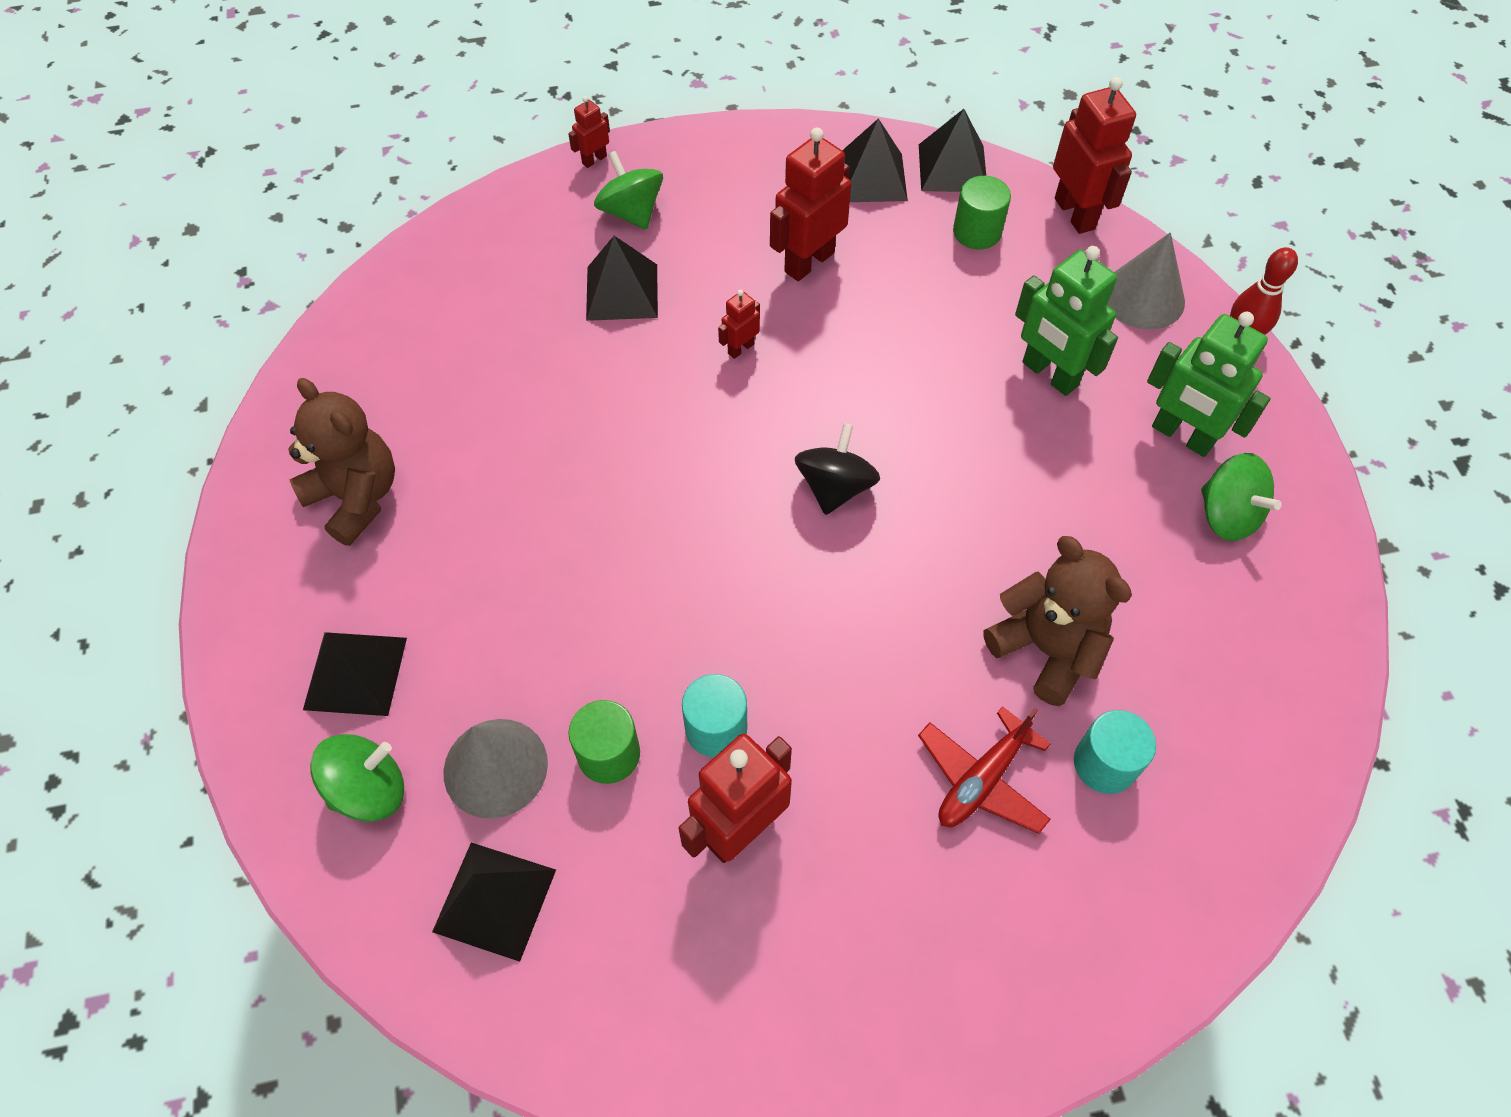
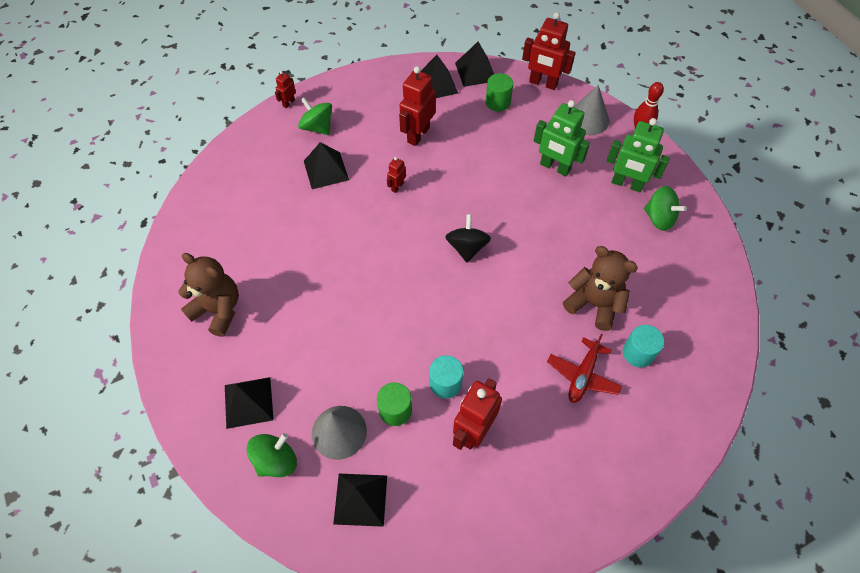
camera: 15 degrees left, 0 degrees up
red robot [1053,77,1136,234] -> red robot turned 150 degrees clockwise [522,12,576,90]

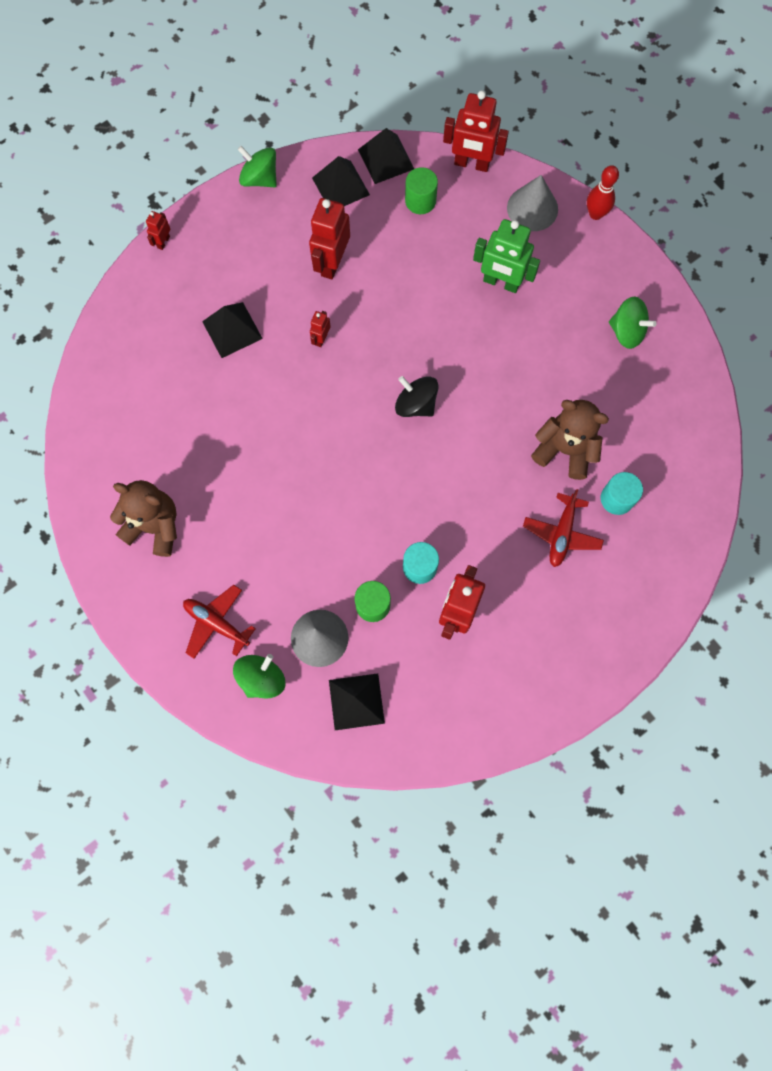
camera: 10 degrees left, 15 degrees up
black pyramid [225,377,274,429] -> red plane [183,585,256,659]
green spinning top [298,97,332,135] -> green spinning top moved to [237,146,277,187]
black spinning top [445,214,491,263] -> black spinning top turned 45 degrees counterclockwise [395,376,439,417]
green robot [607,118,670,192] -> none

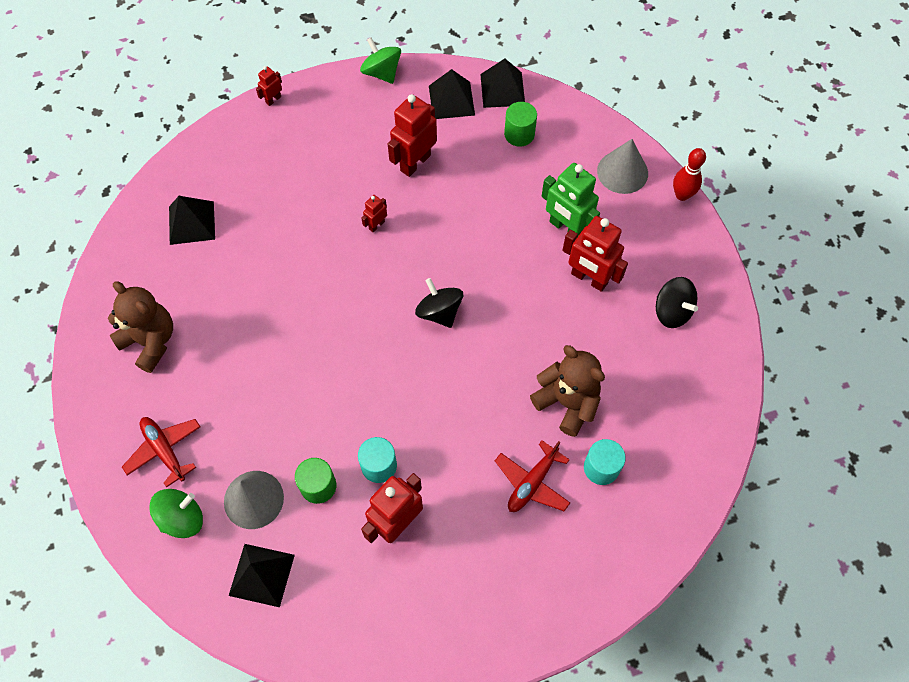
camera: 20 degrees right, 10 degrees down
black pyramid [202,302,263,358] -> black pyramid moved to [169,196,215,245]
red robot [443,90,509,172] -> red robot moved to [562,216,628,292]
green spinning top [609,296,656,349] -> black spinning top [656,277,698,328]

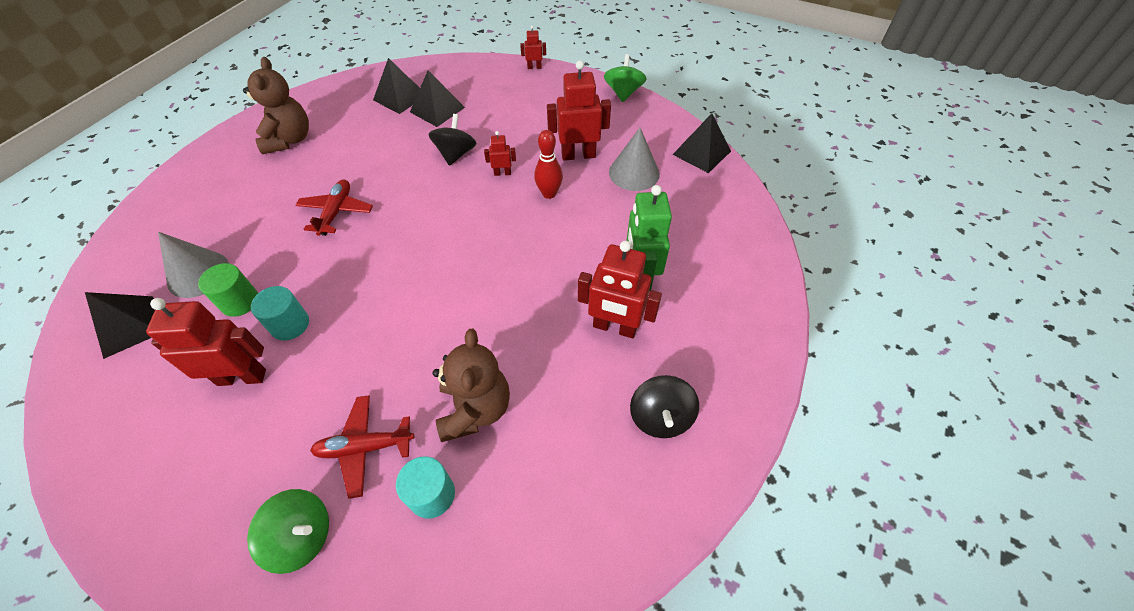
camera: 45 degrees right, 10 degrees down
red plane [122,417,201,487] -> red plane moved to [295,179,373,236]
green spinning top [149,489,203,538] -> green spinning top moved to [247,489,329,574]
black spinning top [415,278,463,328] -> black spinning top moved to [428,114,477,166]
black pyramid [429,69,475,119] -> black pyramid moved to [410,71,465,127]
green cylinder [504,102,537,147] -> none
red robot [562,216,628,292] -> red robot turned 60 degrees counterclockwise [578,241,662,338]
grey cone [597,139,648,194] -> grey cone moved to [609,128,660,191]
red bowling pin [673,148,706,201] -> red bowling pin moved to [534,130,563,199]

